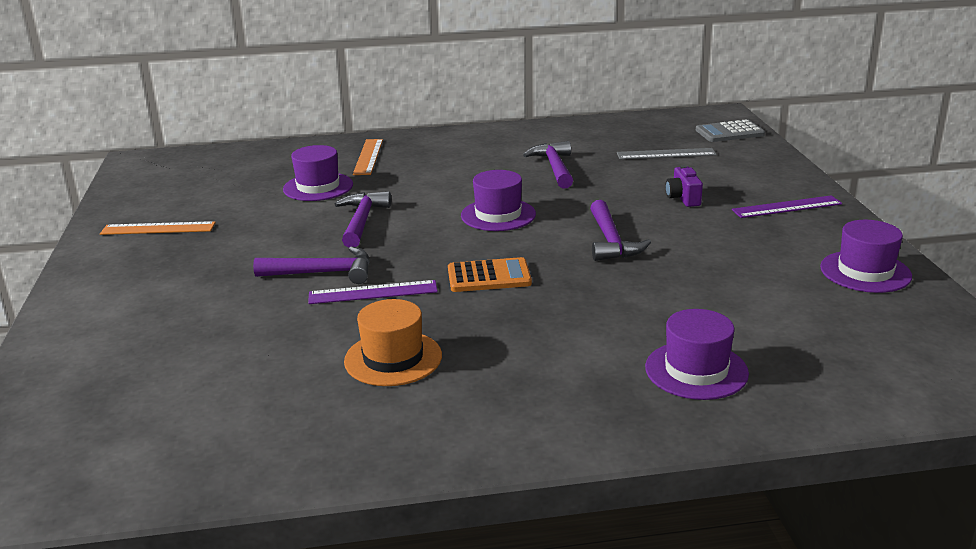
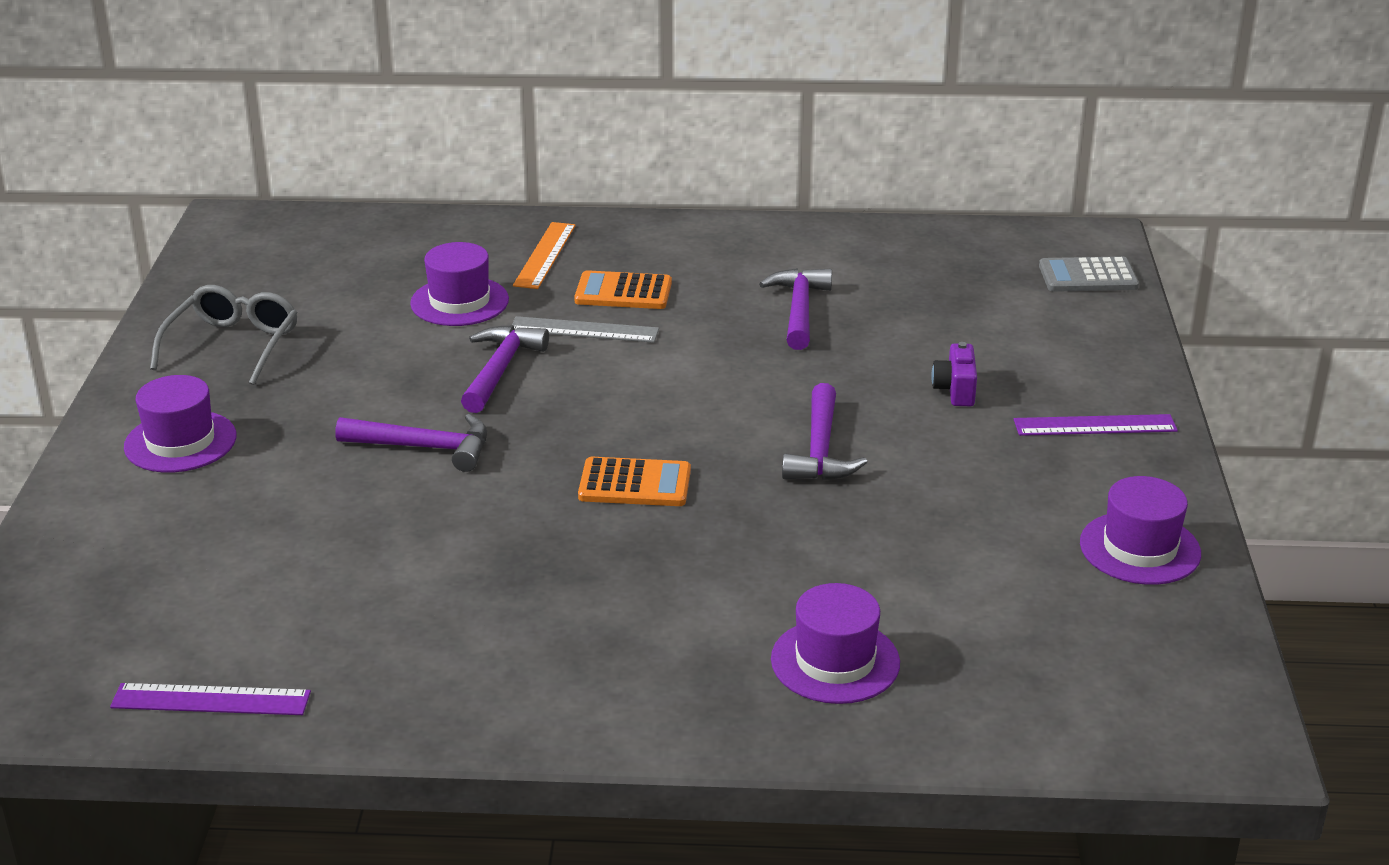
camera: 10 degrees right, 5 degrees up
orange ruler [100,221,216,235] -> grey glasses [150,285,298,385]
purple ruler [308,280,438,304] -> purple ruler moved to [110,683,311,715]
orange hat [344,299,442,386] -> none
purple hat [461,170,536,231] -> purple hat moved to [124,375,236,472]
grey ruler [617,148,717,159] -> grey ruler moved to [512,316,659,343]
none -> orange calculator [574,270,672,309]

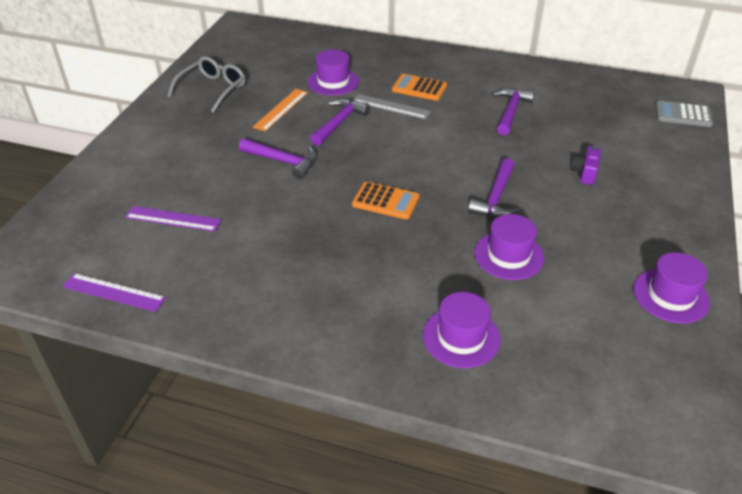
camera: 15 degrees right, 10 degrees up
purple hat [124,375,236,472] -> purple hat moved to [474,214,544,280]
orange ruler [513,222,576,289] -> orange ruler moved to [253,89,308,131]
purple ruler [1014,414,1178,436] -> purple ruler moved to [125,206,222,232]

